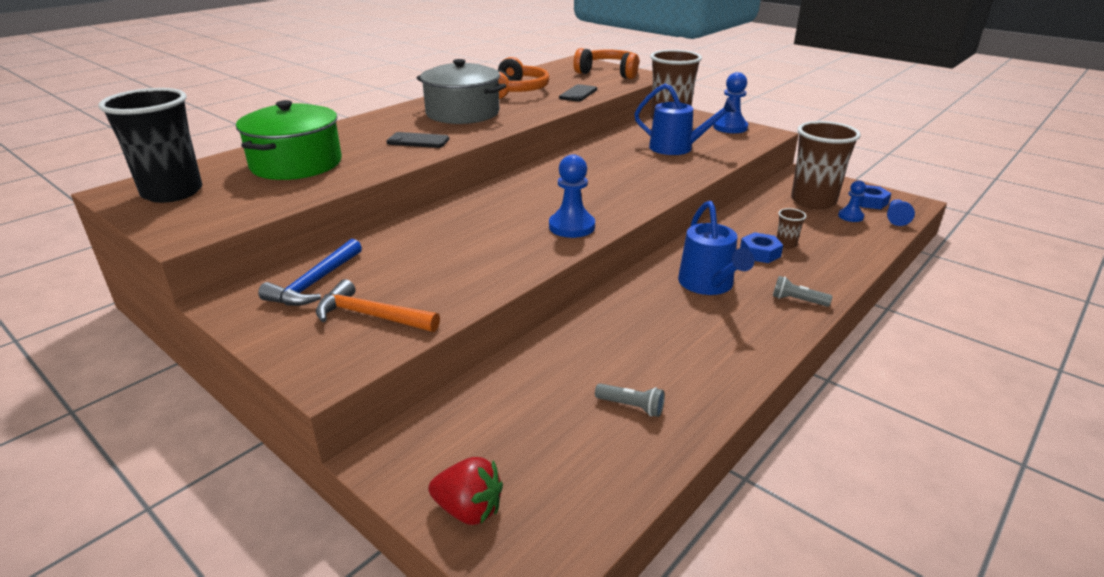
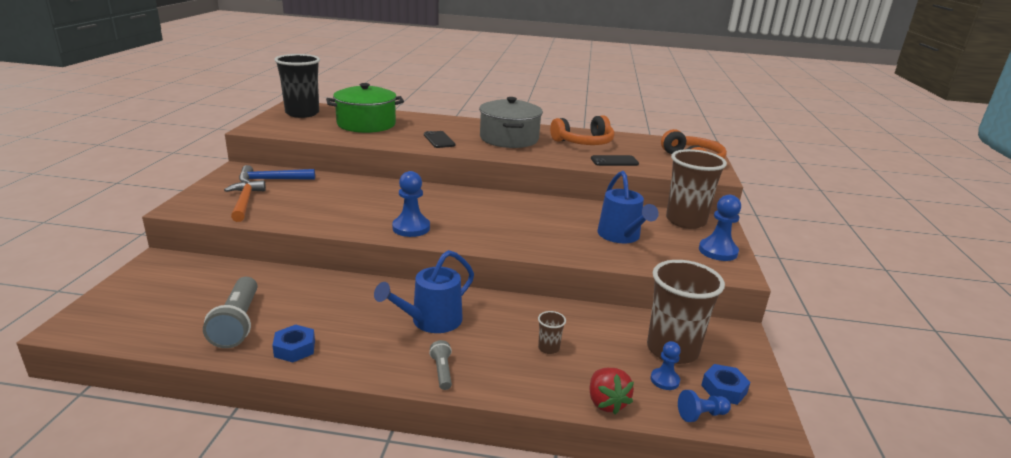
camera: 55 degrees right, 5 degrees down
red strawberry [428,457,503,525] -> red strawberry moved to [590,368,634,415]
grey flashlight [595,383,665,417] -> grey flashlight [203,277,257,348], size x1.98
blue nut [740,232,783,263] -> blue nut moved to [272,324,315,362]

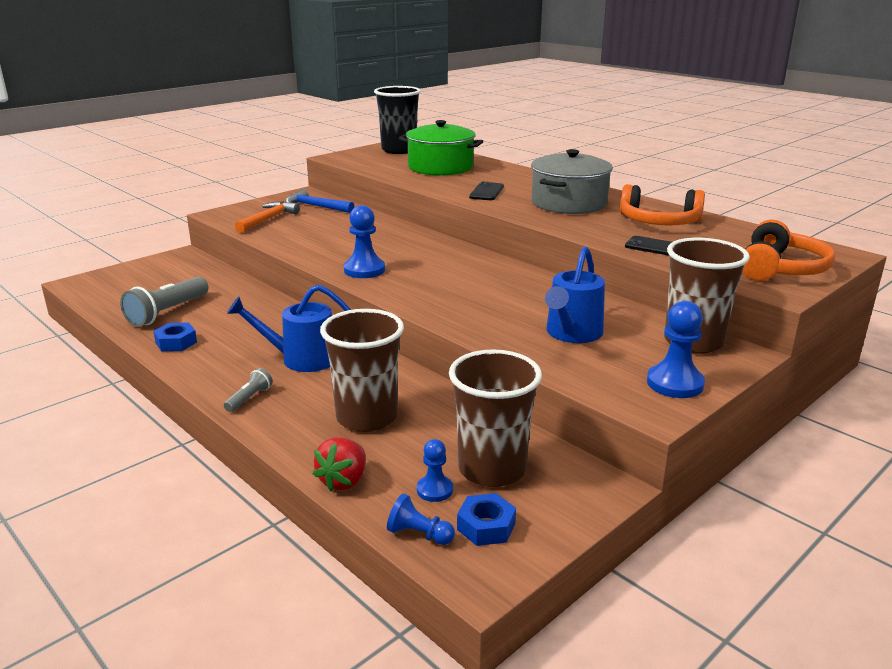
camera: 40 degrees right, 0 degrees up
brown cup [538,311,566,354] -> brown cup [320,309,404,432], size x2.43

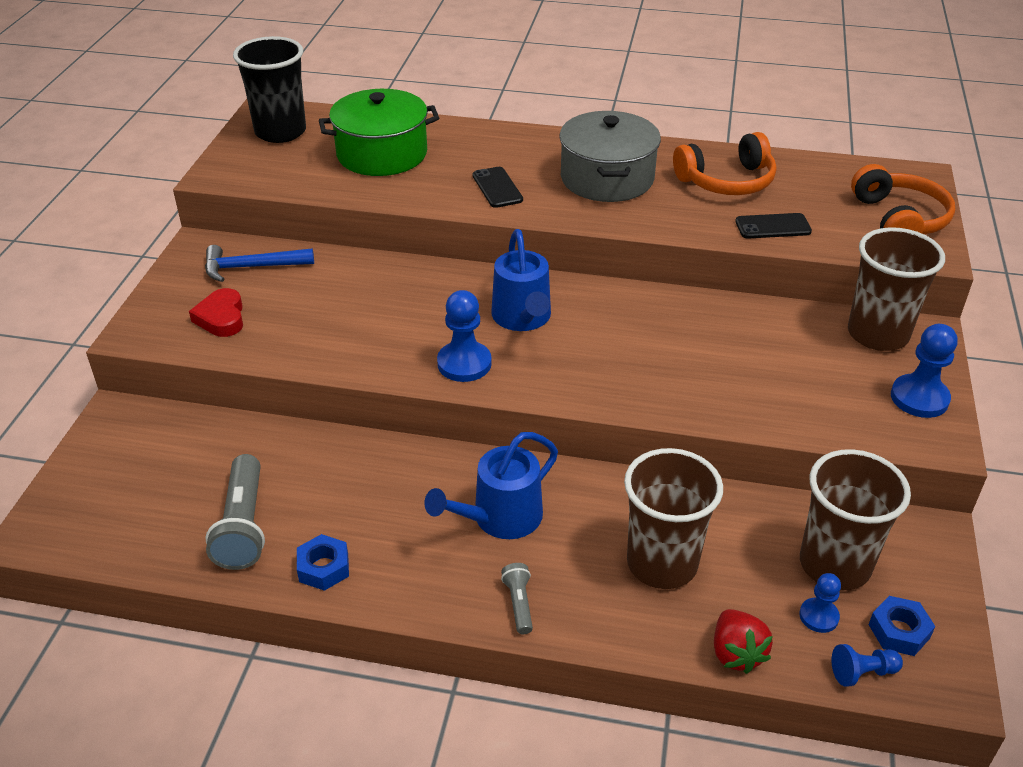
camera: 35 degrees left, 15 degrees up
orange hammer [235,201,300,233] -> red heart [189,288,243,337]
blue watering can [545,246,605,343] -> blue watering can moved to [491,229,551,331]

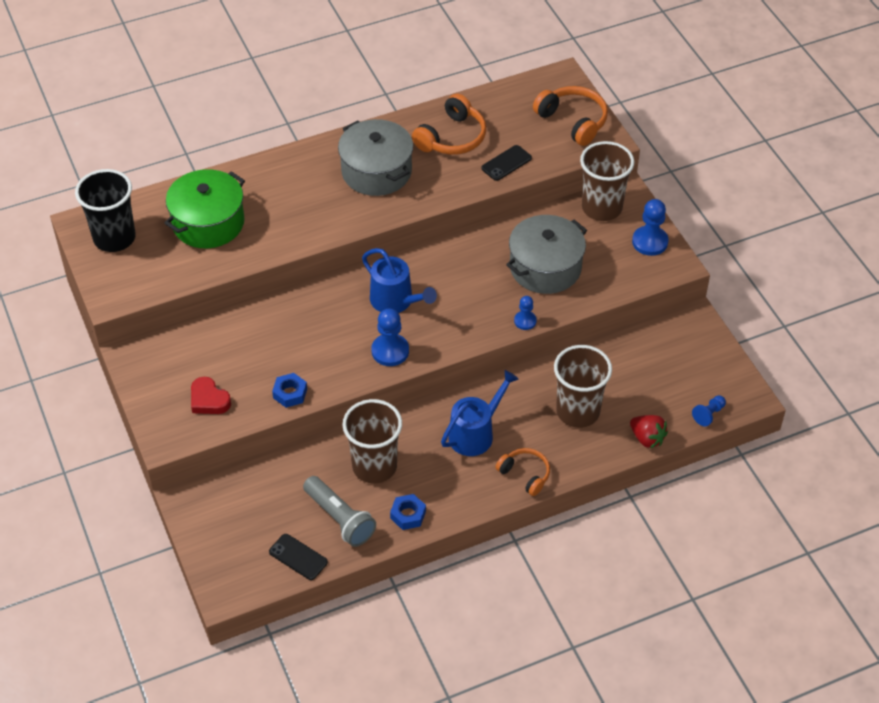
camera: 35 degrees left, 10 degrees up
blue hammer [205,245,314,282] -> none
blue watering can [424,432,558,539] -> blue watering can turned 150 degrees counterclockwise [441,370,519,456]
black phone [473,167,523,208] -> black phone moved to [269,534,328,580]
grey flashlight [501,563,533,634] -> orange headphones [496,448,550,496]
blue pawn [799,573,841,633] -> blue pawn moved to [514,296,537,330]
brown cup [800,449,911,590] -> brown cup moved to [342,399,402,484]
blue nut [869,596,935,656] -> blue nut moved to [272,373,307,408]
none -> grey pot [506,215,587,294]

